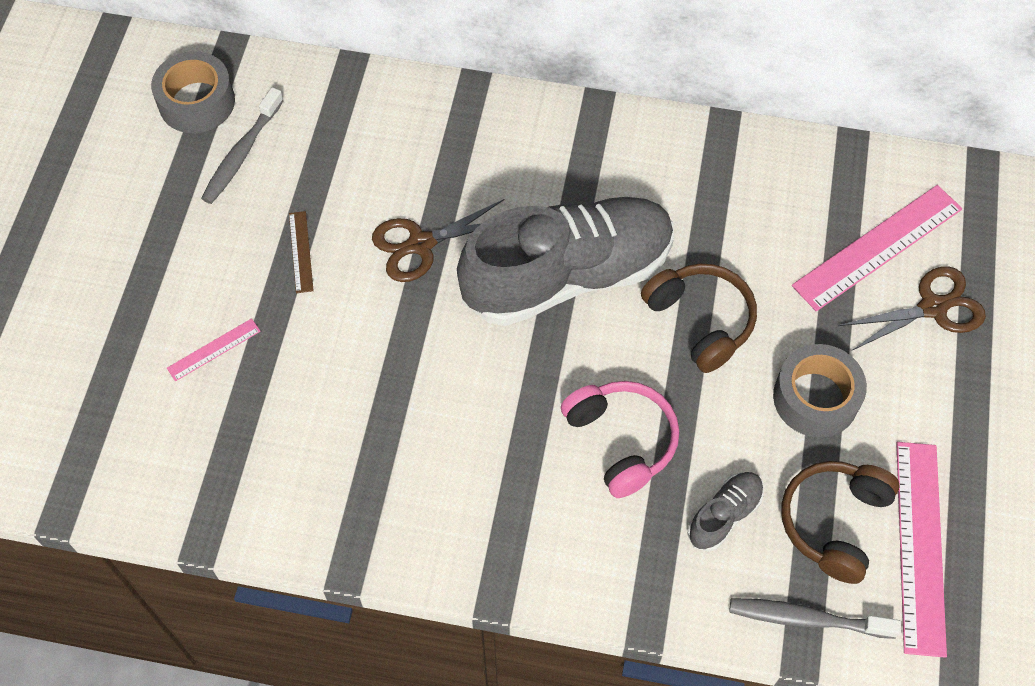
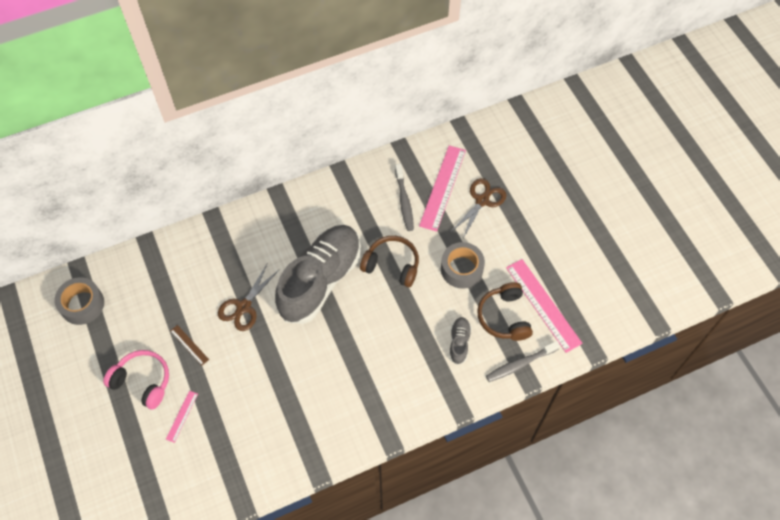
camera: 35 degrees left, 0 degrees up
grey toothbrush [201,87,284,204] -> grey toothbrush moved to [395,164,414,231]
pink headphones [561,381,679,498] -> pink headphones moved to [103,350,169,410]

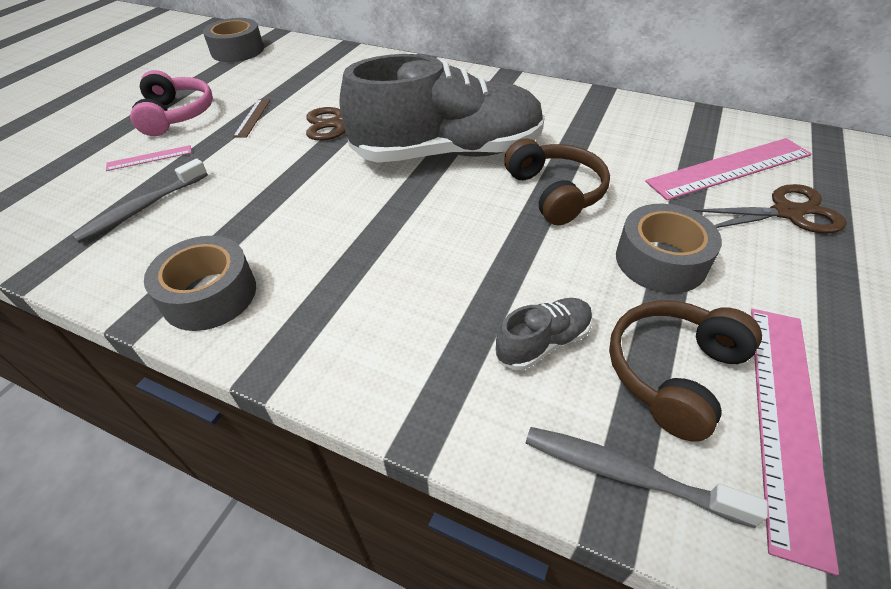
camera: 50 degrees right, 15 degrees down
grey toothbrush [395,164,414,231] -> grey toothbrush moved to [72,158,208,243]
none -> grey tape [144,236,256,331]

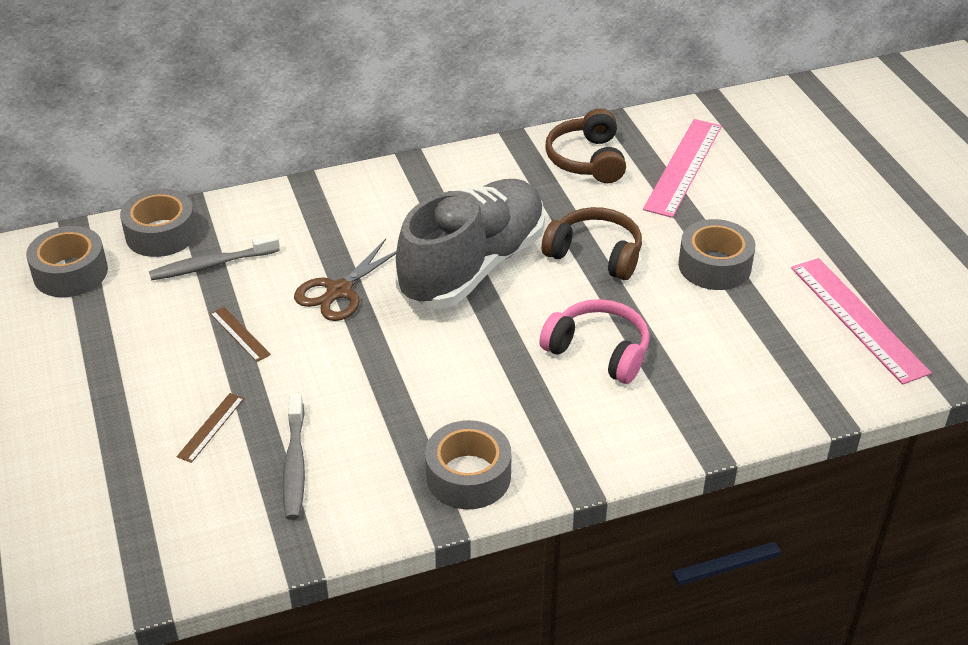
camera: 45 degrees left, 5 degrees down
pink ruler [106,145,192,171] -> brown ruler [177,393,244,463]
pink headphones [130,70,213,136] -> pink headphones moved to [539,299,649,384]
grey shoe [495,298,593,370] -> none
grey toothbrush [526,427,768,528] -> grey toothbrush moved to [149,233,280,280]
brown headphones [609,300,762,442] -> brown headphones moved to [545,108,626,183]
brown scissors [692,184,847,234] -> none
none -> grey tape [120,189,197,257]

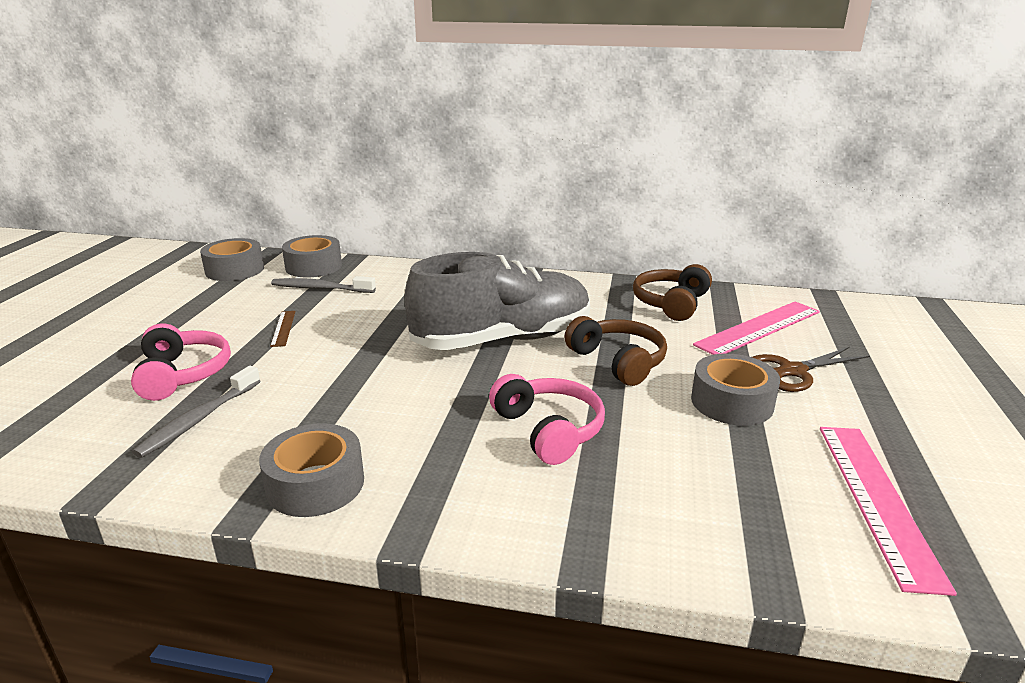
camera: 30 degrees right, 15 degrees down
brown ruler [177,393,244,463] -> pink headphones [131,323,231,401]
brown scissors [294,239,396,321] -> brown scissors moved to [752,346,870,392]

